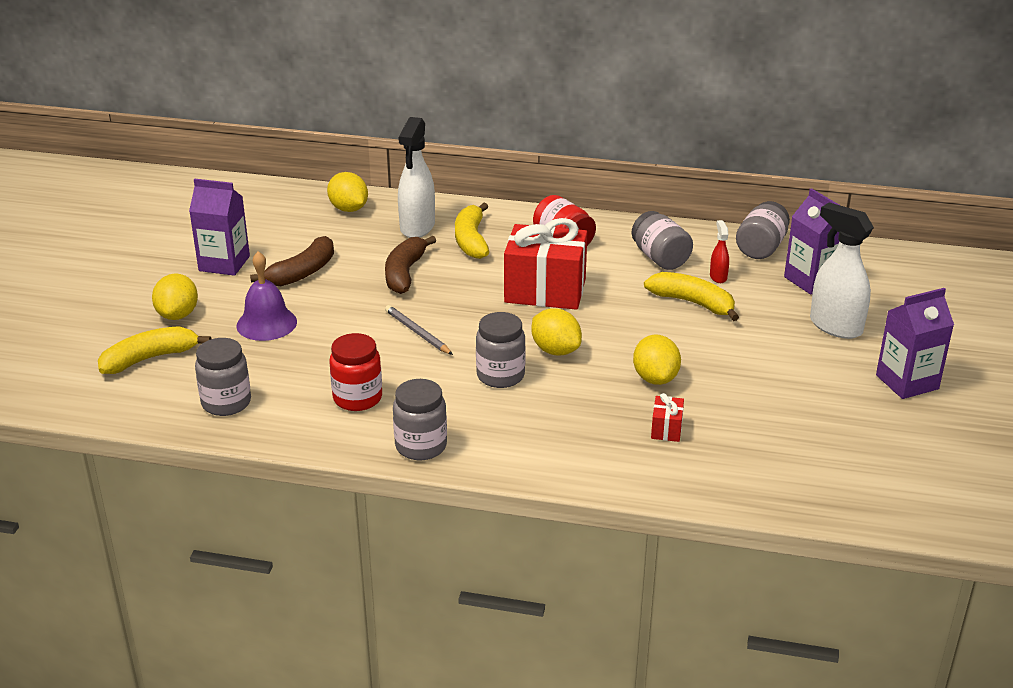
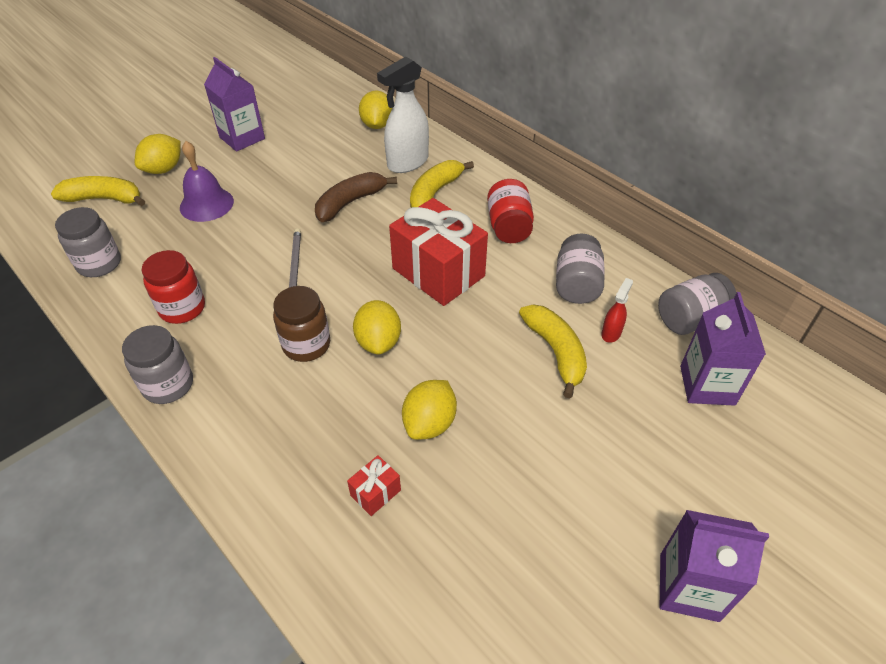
camera: 35 degrees right, 15 degrees up
brown banana [250,236,334,286] -> none
grey jar [476,312,526,388] -> brown jar [273,286,330,362]
white spray bottle [810,203,874,339] -> none

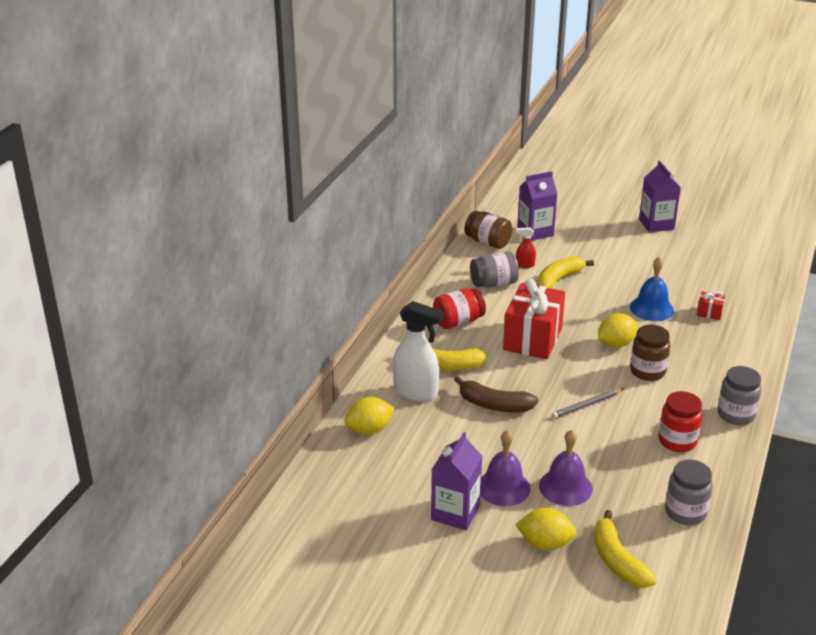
camera: 115 degrees left, 15 degrees down
yellow lemon [402,380,457,440] -> blue bell [630,257,674,321]
grey jar [658,273,736,335] -> brown jar [465,211,512,249]
none -> purple bell [480,430,531,506]

